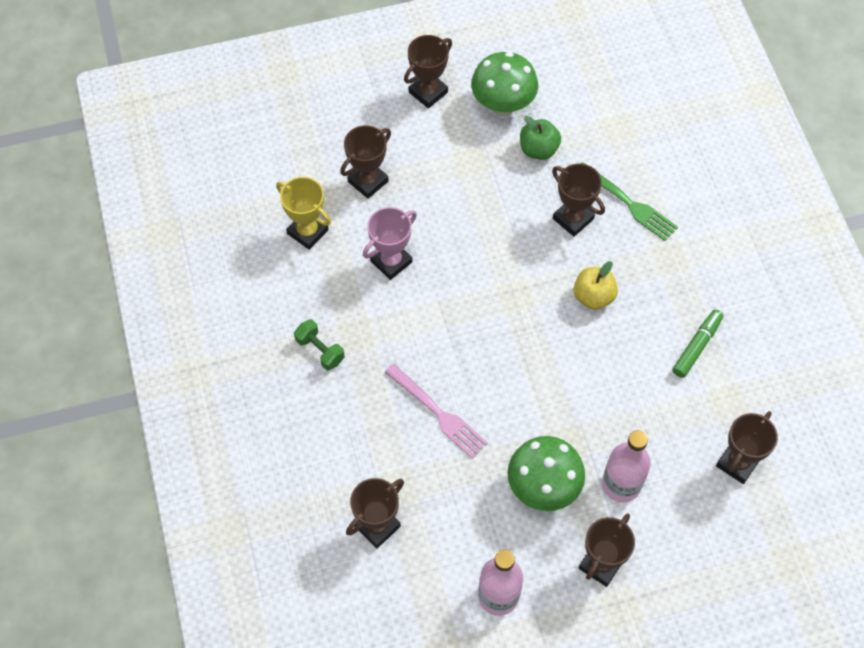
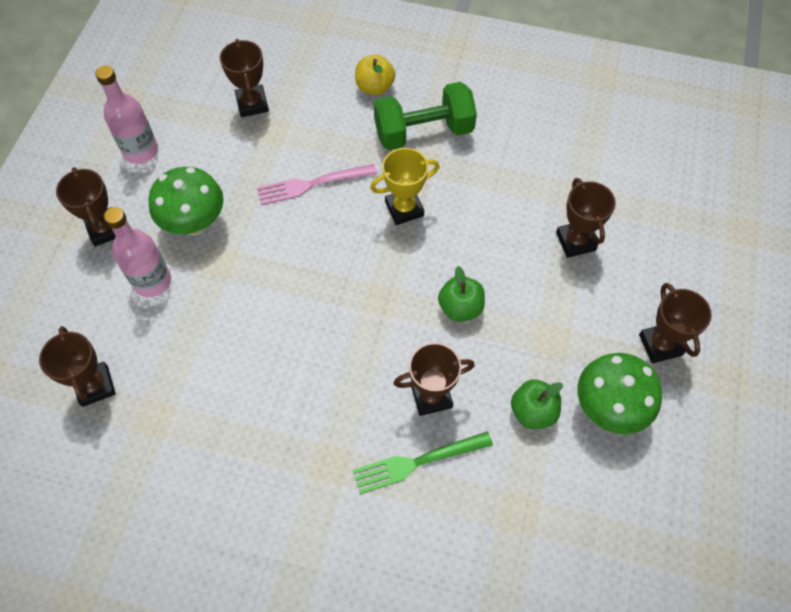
camera: 120 degrees right, 0 degrees up
yellow trophy [276,177,331,250] -> yellow trophy moved to [370,148,439,225]
green dumbbell [294,319,345,370] -> green dumbbell [374,82,477,150], size x1.97
pink trophy [363,207,417,280] -> none
yellow apple [574,261,618,310] -> yellow apple moved to [355,54,395,95]
green marker [672,309,724,378] -> none
none -> green apple [438,266,485,322]

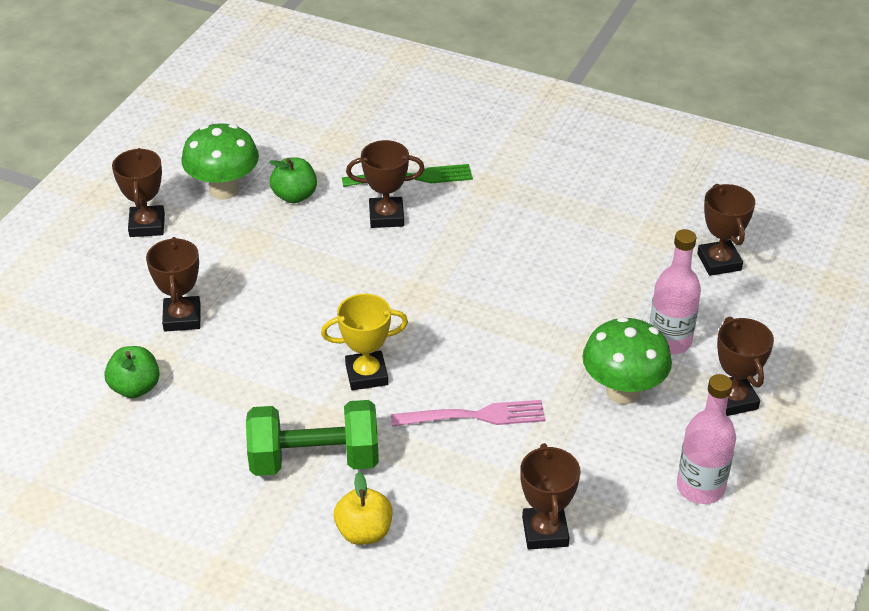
camera: 170 degrees left, 20 degrees down
green apple [438,266,485,322] -> green apple moved to [105,346,160,398]

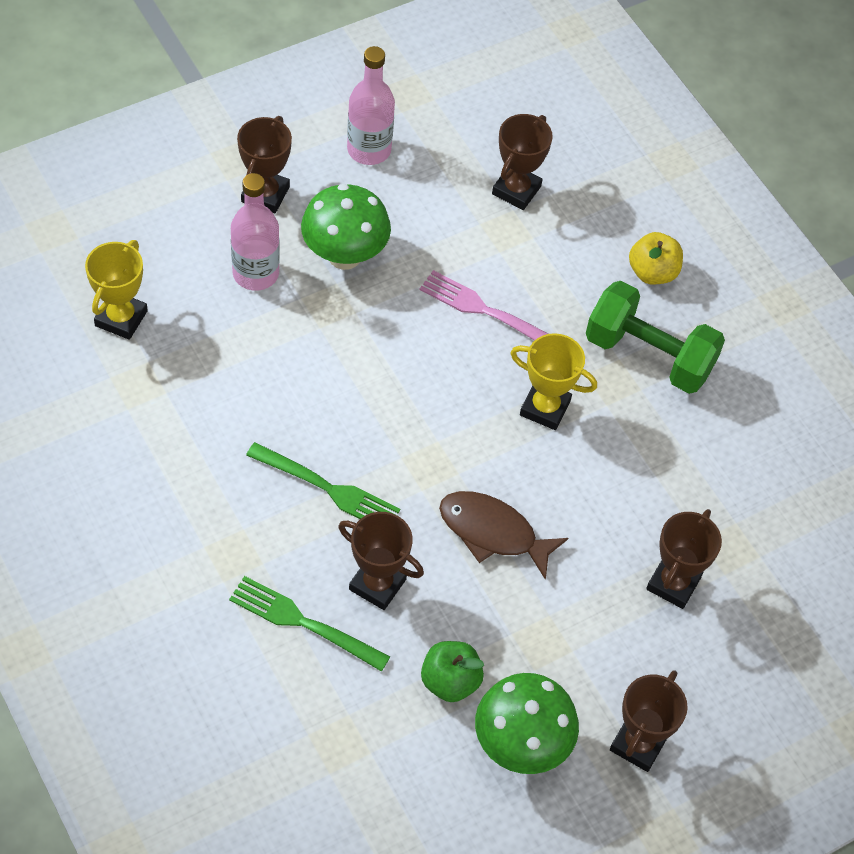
camera: 150 degrees left, 15 degrees up
green apple [105,346,160,398] -> none
brown trophy [697,184,755,276] -> yellow trophy [85,240,148,340]
none -> green fork [246,442,400,519]
none -> brown fish [439,491,568,580]

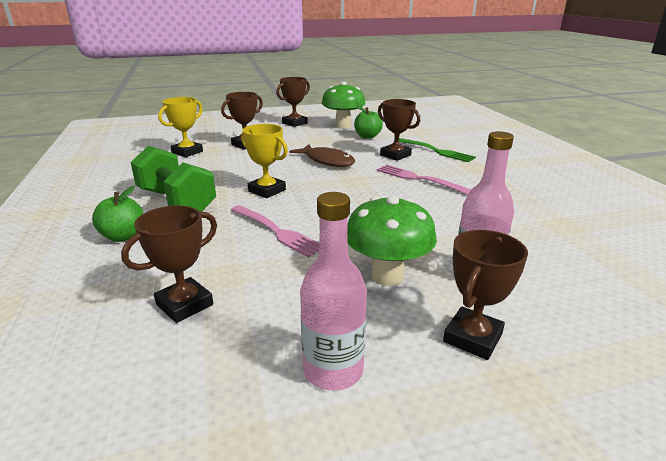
camera: 160 degrees left, 30 degrees down
yellow trophy [85,240,148,340] -> yellow trophy moved to [158,97,203,157]
green fork [246,442,400,519] -> pink fork [377,165,471,195]
yellow apple [629,232,683,285] -> green apple [92,186,143,242]

